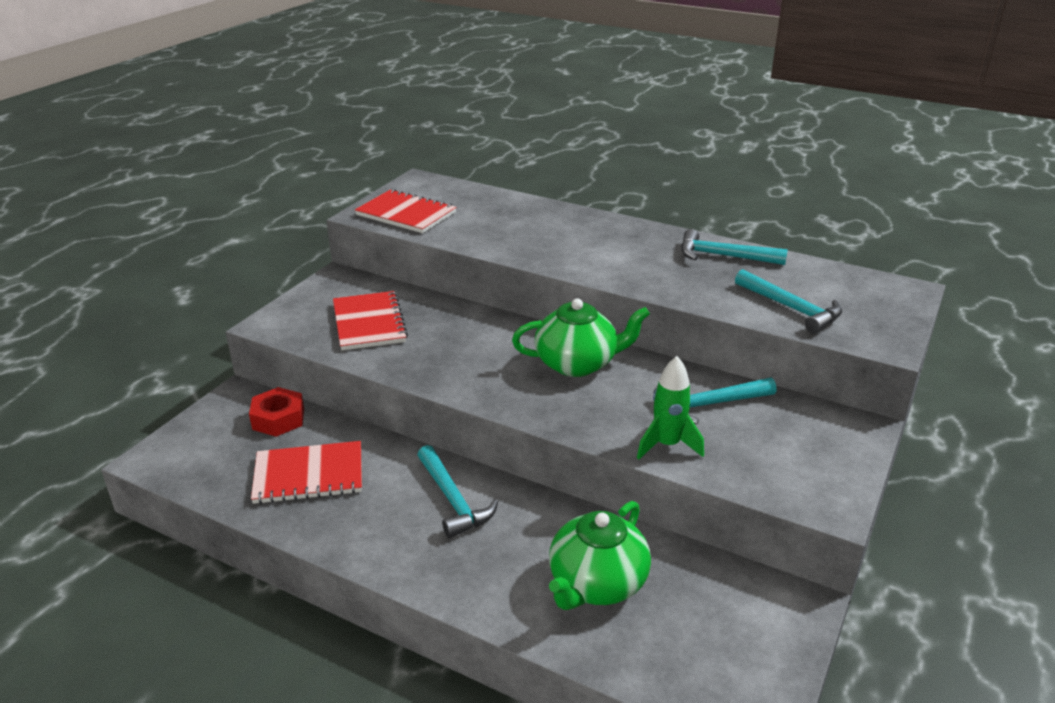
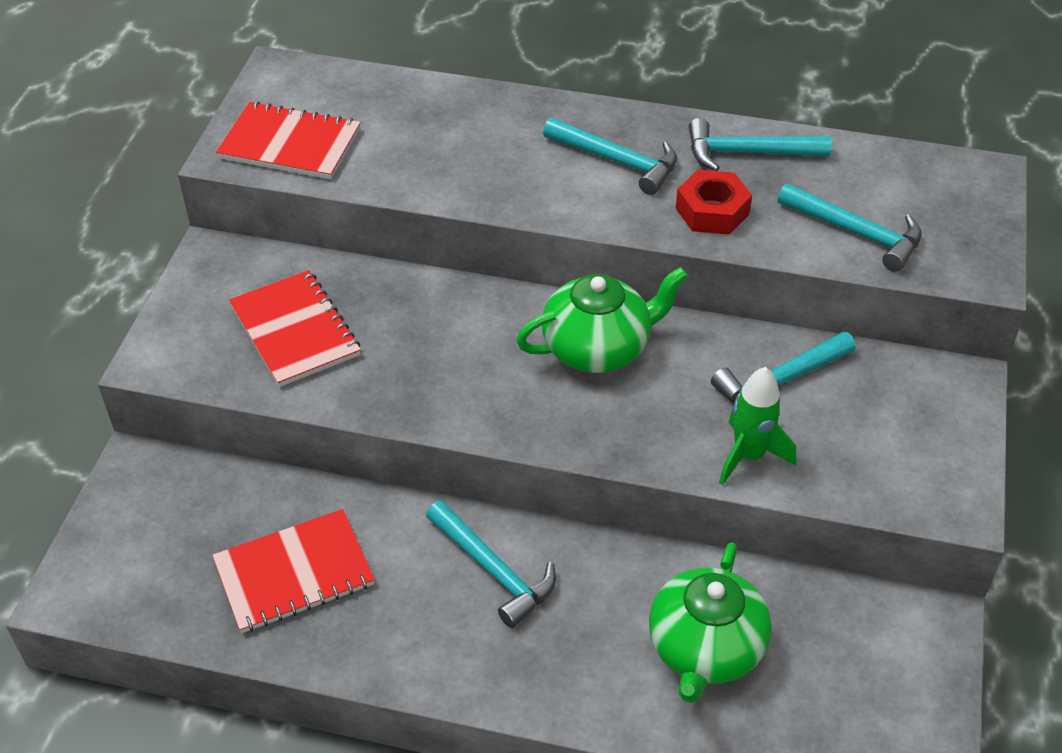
camera: 15 degrees left, 15 degrees up
red nut [249,387,304,437] -> red nut moved to [676,170,752,235]
none -> turquoise hammer [543,118,677,195]

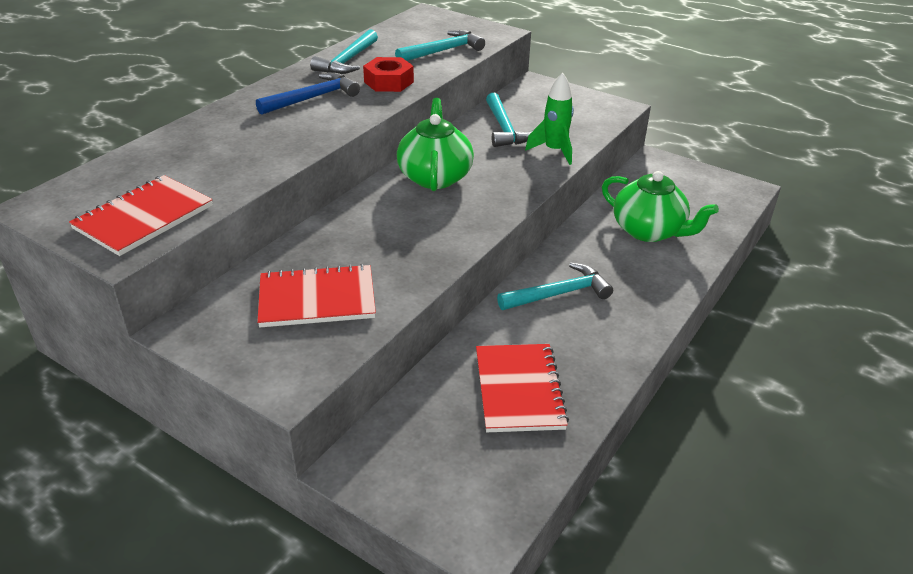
camera: 70 degrees left, 10 degrees down
turquoise hammer [543,118,677,195] -> blue hammer [256,73,360,115]

